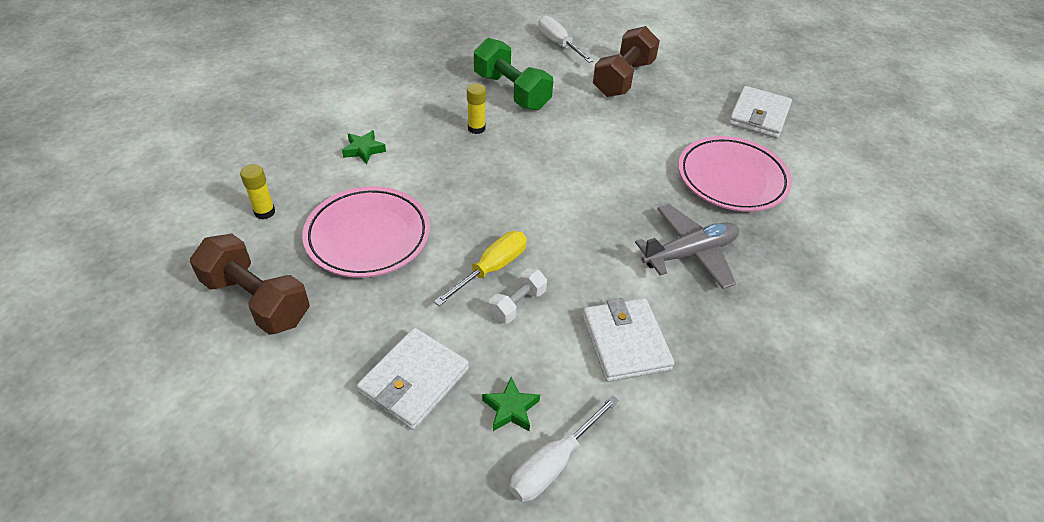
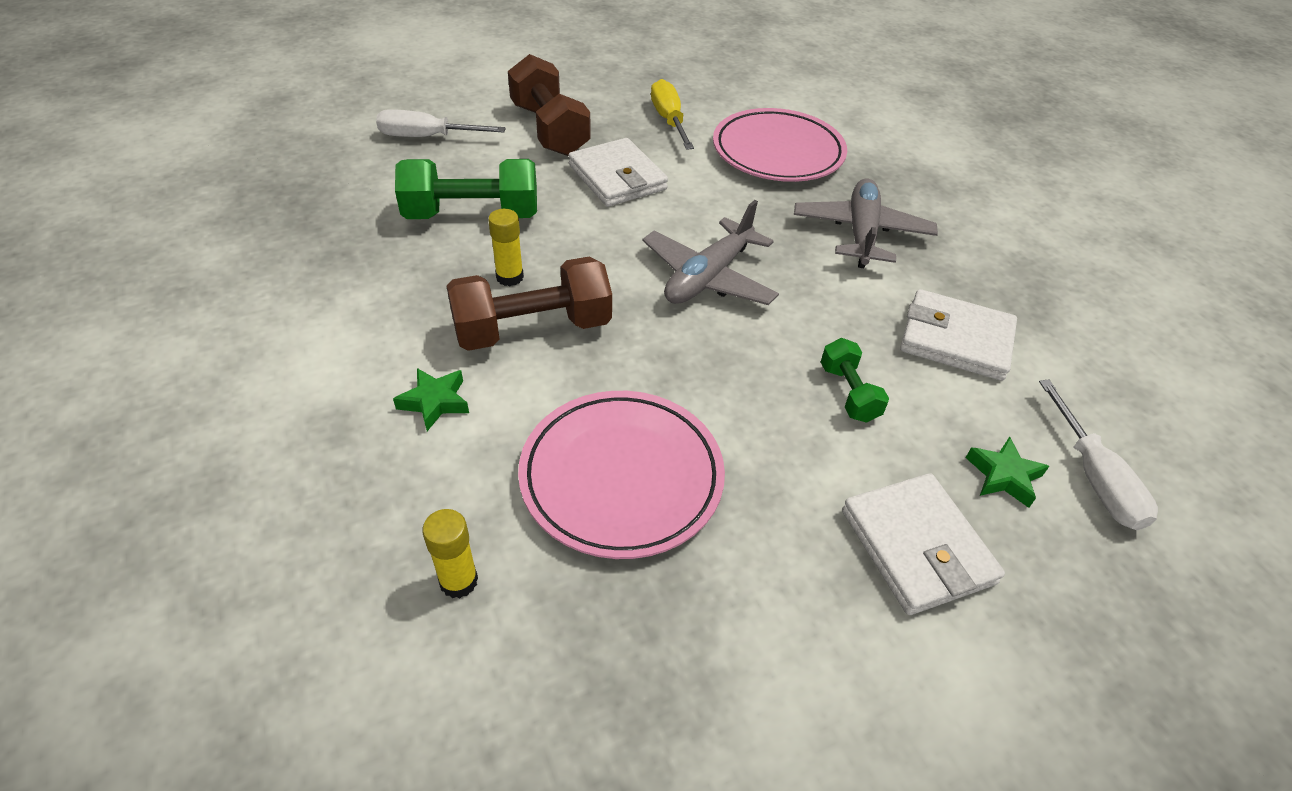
camera: 55 degrees left, 0 degrees up
brown dumbbell [190,234,310,335] -> brown dumbbell moved to [447,257,612,351]
yellow screwdriver [434,231,527,306] -> yellow screwdriver moved to [651,79,694,150]
white dumbbell [489,268,547,324] -> green dumbbell [821,338,889,423]
white wallet [729,86,792,138] -> white wallet moved to [569,138,668,207]
none -> grey plane [643,200,779,305]

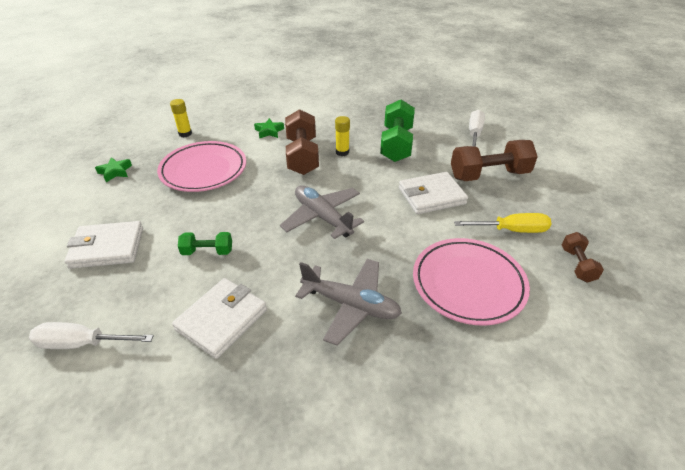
camera: 105 degrees right, 5 degrees down
green star [966,436,1049,508] -> green star moved to [95,157,132,182]
none -> brown dumbbell [562,232,604,283]

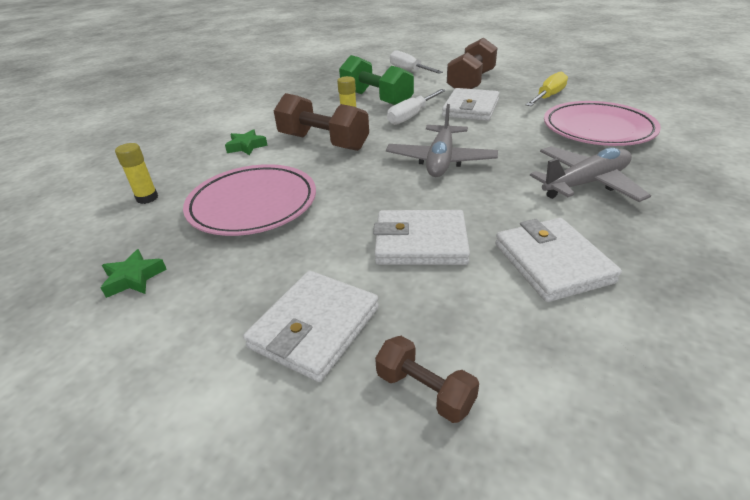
camera: 50 degrees left, 5 degrees down
white screwdriver [29,322,154,349] -> white screwdriver moved to [387,89,446,125]
green dumbbell [178,232,232,255] -> white wallet [373,210,470,265]
grey plane [280,185,364,239] -> grey plane turned 75 degrees counterclockwise [386,104,498,177]
brown dumbbell [562,232,604,283] -> brown dumbbell moved to [375,336,479,423]

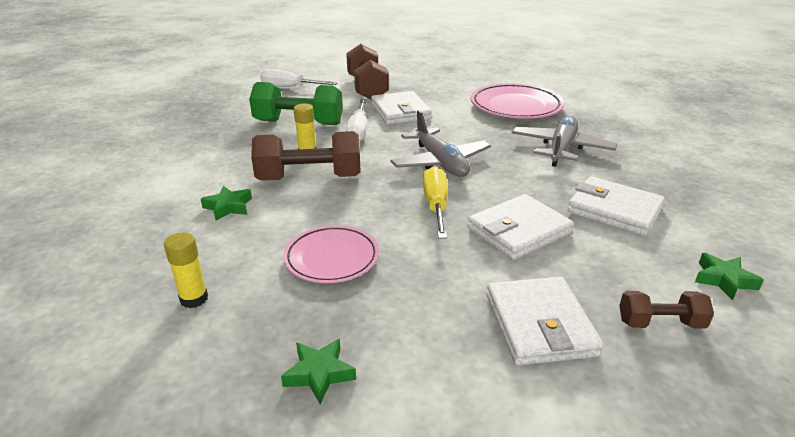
camera: 40 degrees left, 5 degrees down
pink plate [183,164,316,236] -> pink plate [283,225,379,283], size x0.65
yellow screwdriver [526,71,568,106] -> yellow screwdriver moved to [423,166,448,239]
none -> green star [695,253,764,300]

